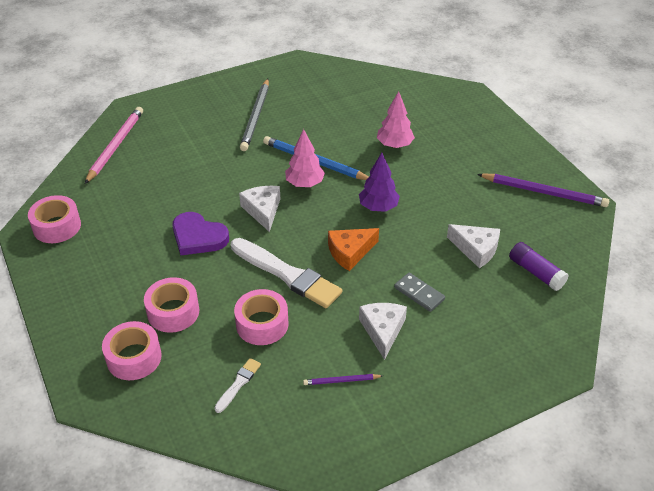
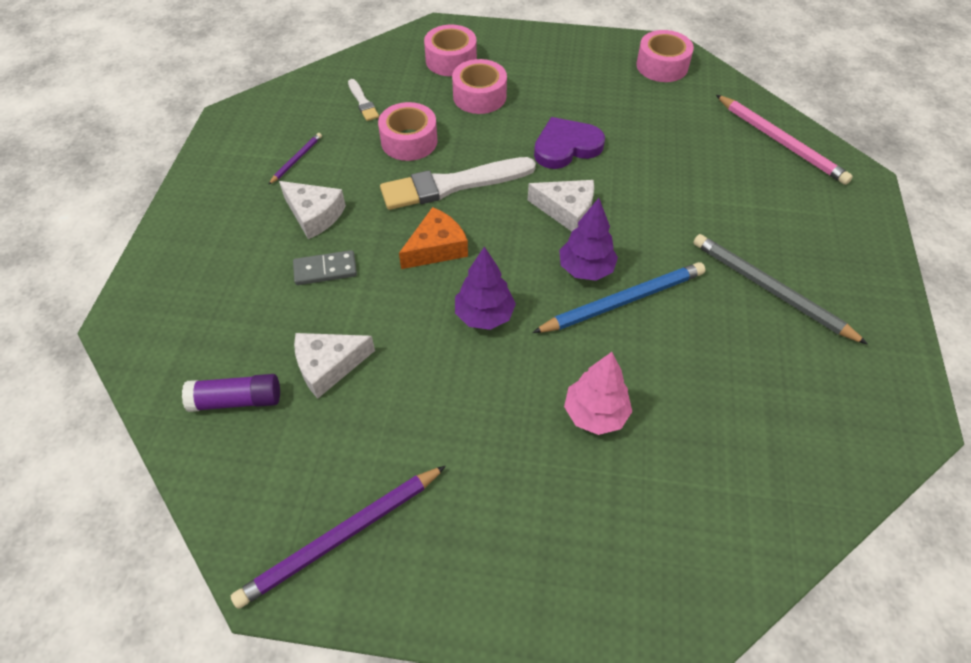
camera: 125 degrees right, 10 degrees up
pink tree [285,129,325,187] -> purple tree [559,198,618,281]
orange cheese [328,228,379,271] -> orange cheese turned 45 degrees clockwise [399,207,468,269]

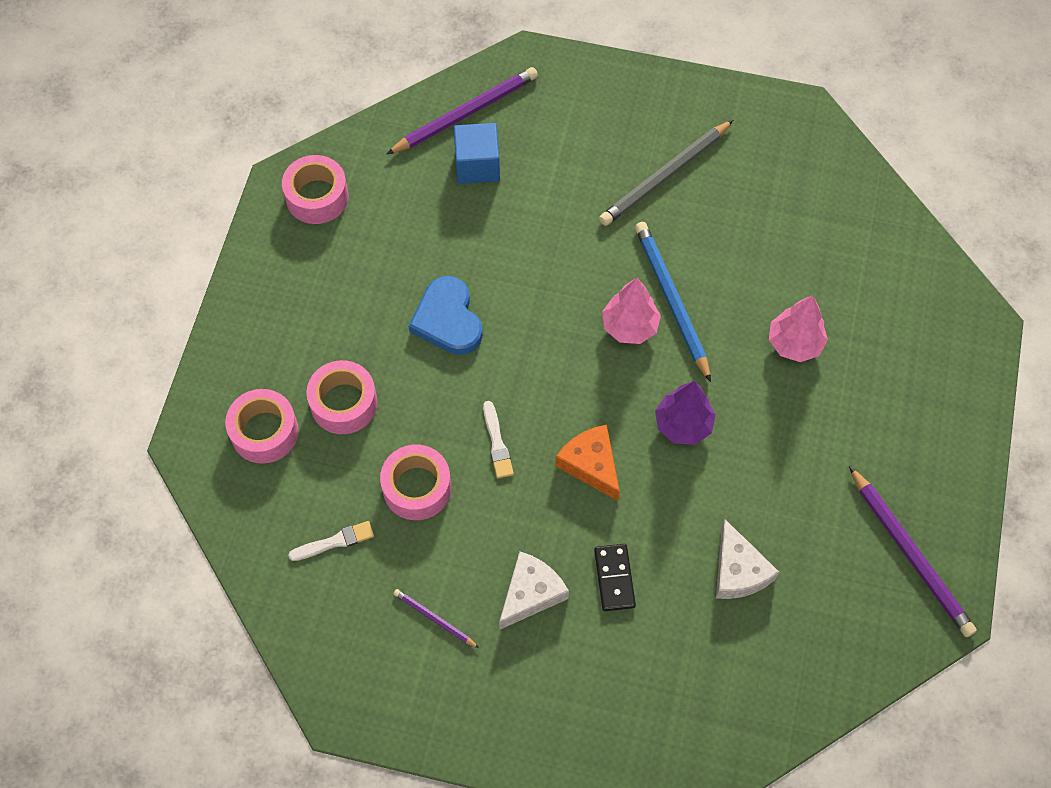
camera: 85 degrees left, 10 degrees up
purple glue stick [182,374,280,412] -> none
grey domino [293,250,357,285] -> black domino [594,544,636,611]
white brush [380,157,536,210] -> white brush [483,401,514,478], size x0.46
white cheese [528,180,594,232] -> none
purple heart [534,117,605,169] -> blue heart [409,276,483,355]
purple tree [559,198,618,281] -> pink tree [602,278,661,344]
pink pencil [716,95,853,185] -> purple pencil [387,67,538,154]
none -> blue cube [454,123,500,184]

